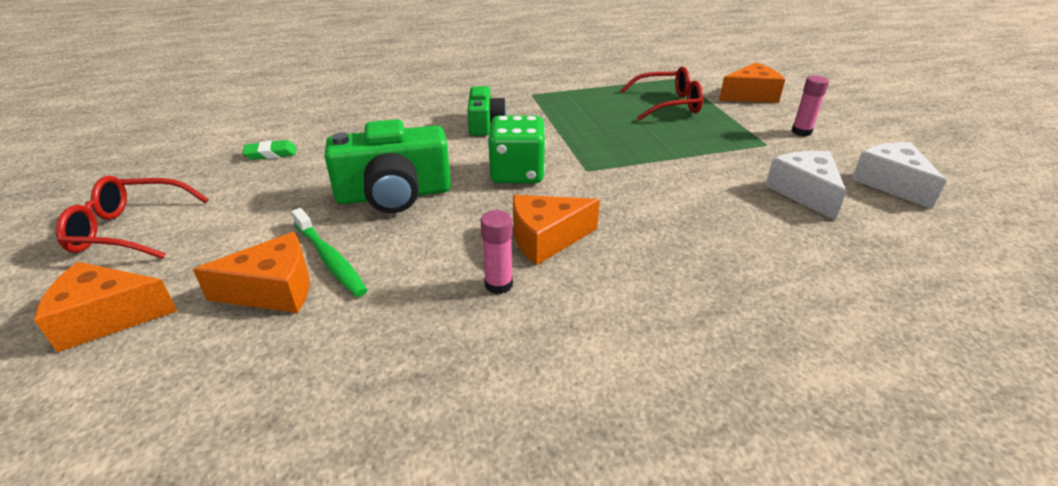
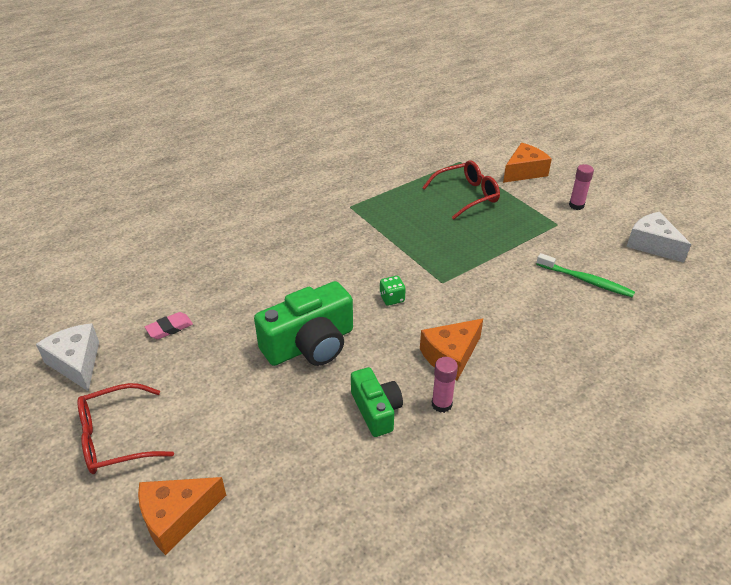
camera: 20 degrees left, 5 degrees up
orange cheese [193,232,310,313] -> none
green eraser [242,140,297,160] -> pink eraser [145,312,193,339]
green toothbrush [291,208,367,297] -> green toothbrush moved to [537,253,635,298]
green camera [467,86,507,136] -> green camera moved to [351,367,403,437]
green dice [488,115,546,183] -> green dice [380,276,406,306], size x0.49
white cheese [765,151,847,221] -> white cheese moved to [36,323,99,391]

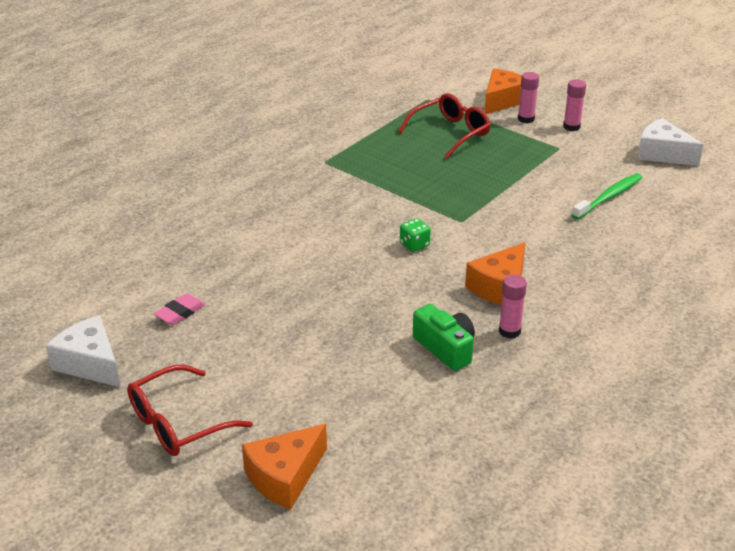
camera: 15 degrees left, 5 degrees down
green camera [254,281,353,366] -> none
green toothbrush [537,253,635,298] -> green toothbrush turned 60 degrees counterclockwise [572,173,642,219]
none -> pink glue stick [518,72,539,123]

